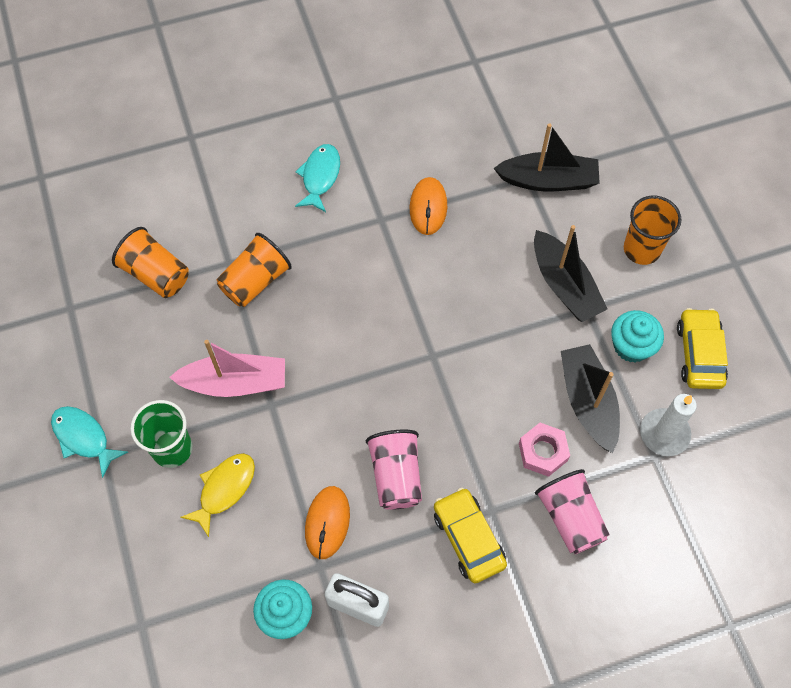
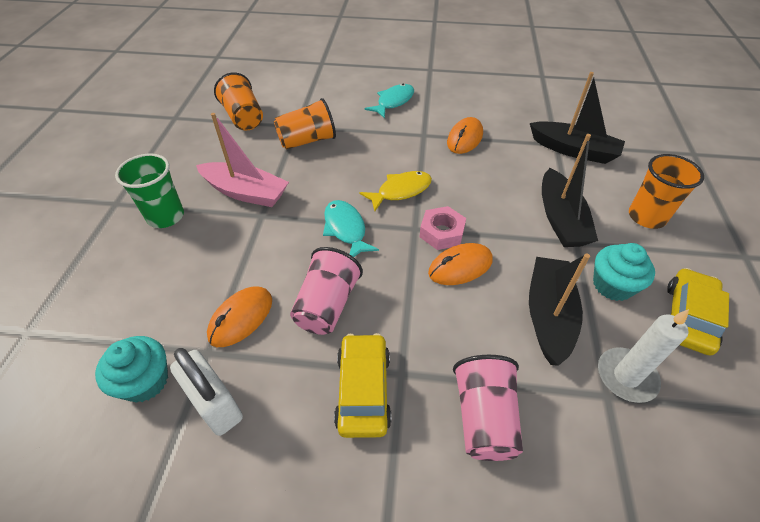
camera: 25 degrees right, 15 degrees down
turquoise fish [51,406,128,478] -> turquoise fish moved to [323,200,379,257]
yellow fish [180,453,255,537] -> yellow fish moved to [360,171,432,211]
pink nut [519,423,570,477] -> pink nut moved to [420,206,466,250]
none -> orange mouse [428,243,493,285]

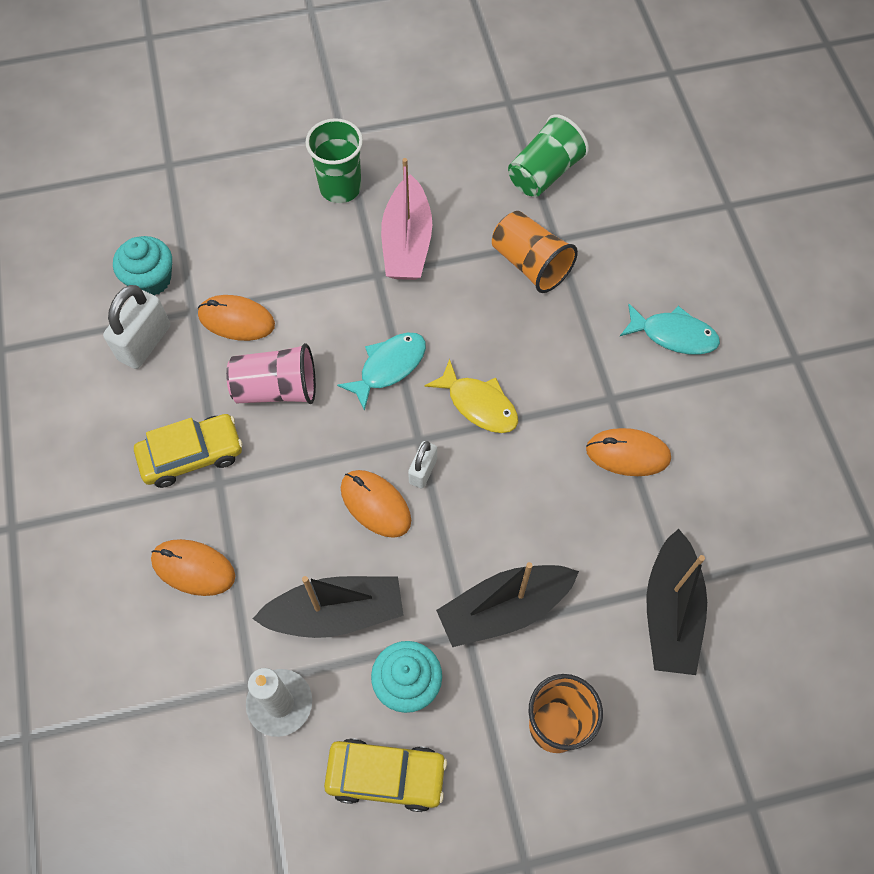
camera: 70 degrees right, 15 degrees up
orange cup [214,72,263,130] -> green cup [508,114,589,197]
pink nut [420,206,466,250] -> white padlock [408,441,437,488]
pink cup [453,355,523,461] -> orange mouse [151,539,235,596]

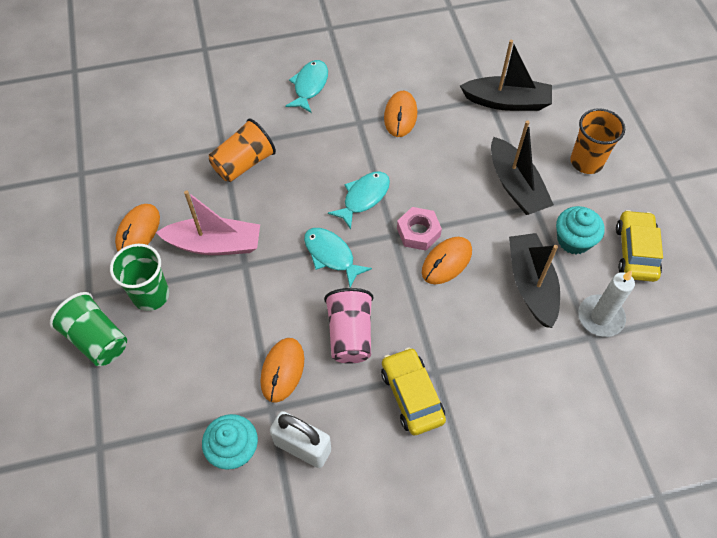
camera: 90 degrees left, 5 degrees down
orange mouse [151,539,235,596] -> orange mouse moved to [115,204,160,251]
white padlock [408,441,437,488] -> pink nut [397,207,442,250]
yellow fish [425,359,518,433] -> turquoise fish [328,172,390,229]
green cup [508,114,589,197] -> green cup moved to [49,292,127,366]

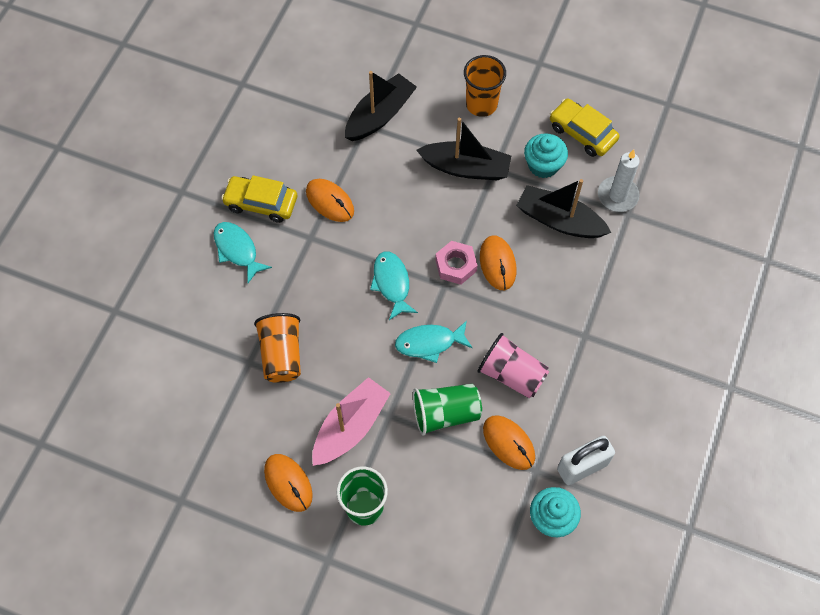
camera: 55 degrees left, 5 degrees up
green cup [49,292,127,366] -> green cup moved to [413,384,482,436]
yellow car [381,347,446,435] -> yellow car moved to [221,175,297,223]

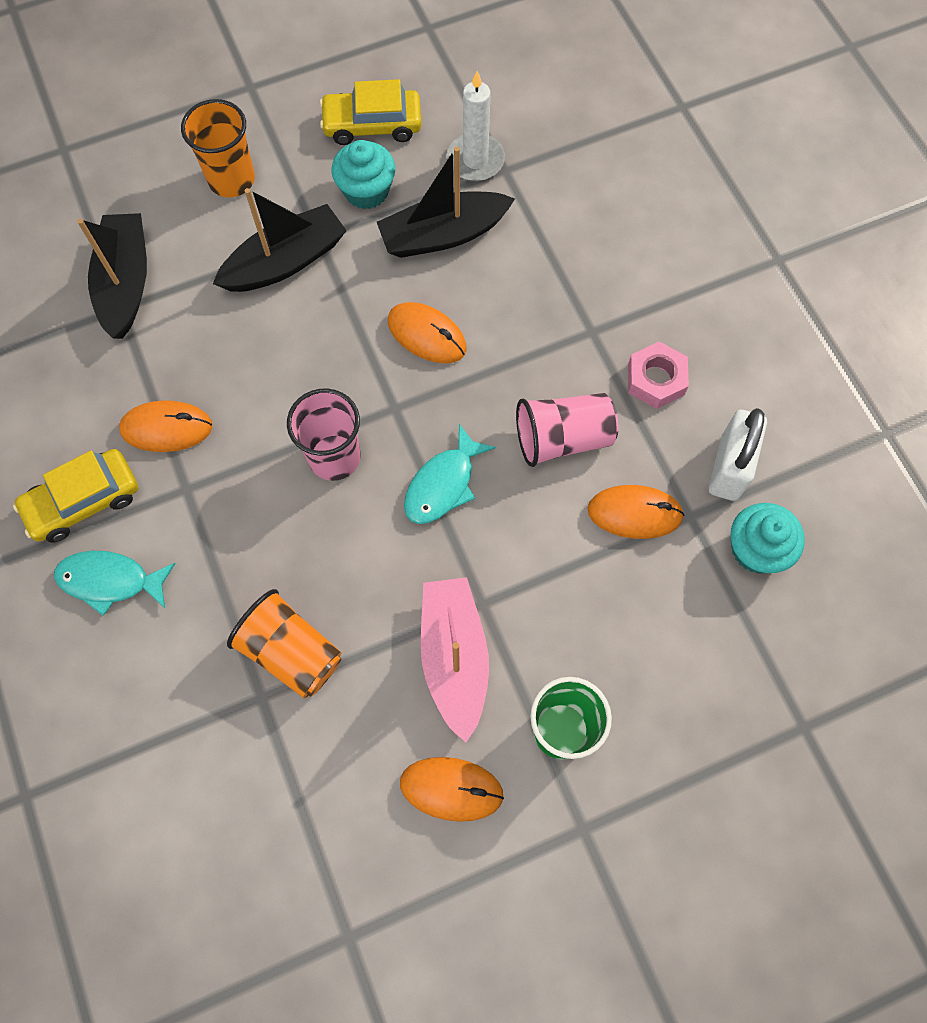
camera: 45 degrees left, 5 degrees up
turquoise fish [370,252,418,320] -> pink cup [287,388,361,481]
green cup [413,384,482,436] -> none
pink nut [435,241,477,285] -> pink nut moved to [628,341,689,409]

